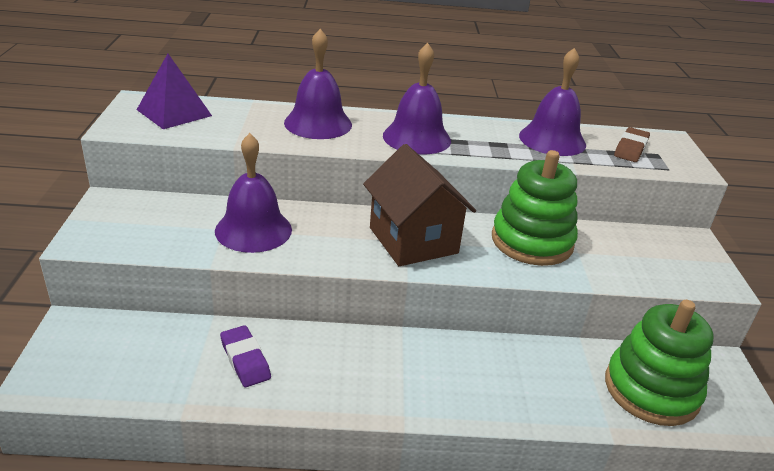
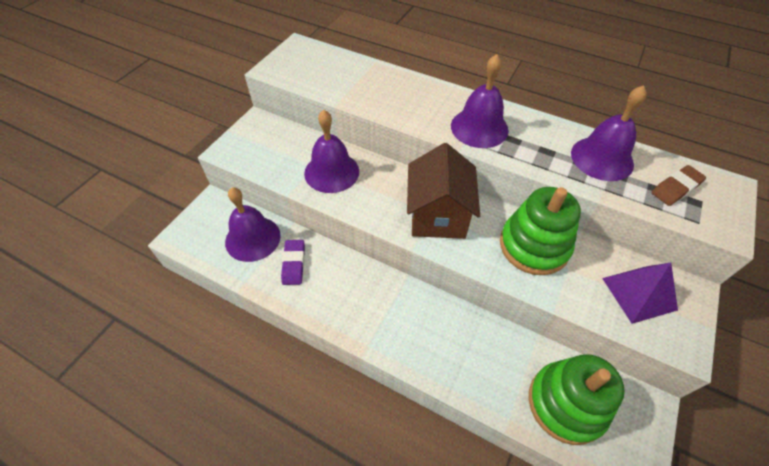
camera: 30 degrees right, 20 degrees up
purple pyramid [137,54,212,129] -> purple pyramid moved to [602,263,678,324]
purple bell [284,29,352,139] -> purple bell moved to [225,187,281,262]

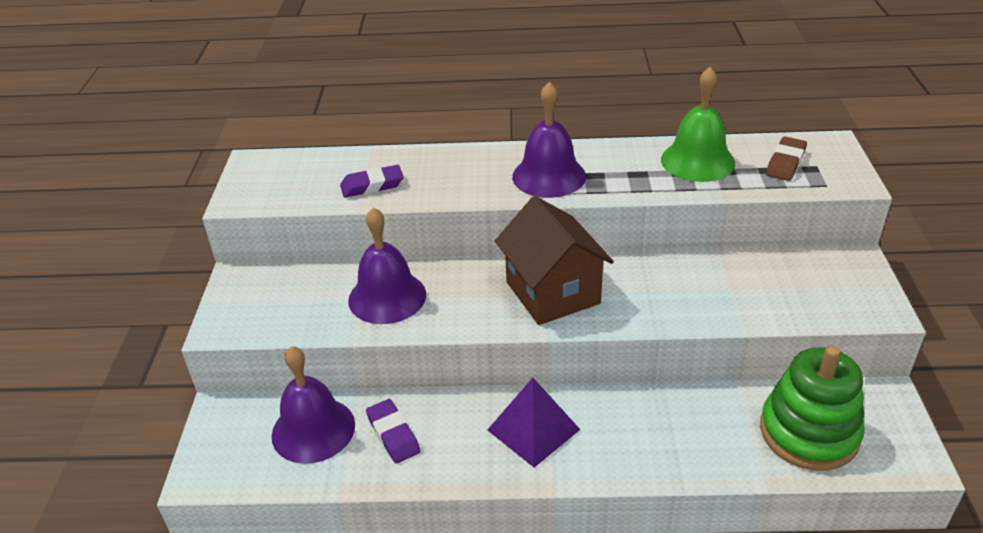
camera: 25 degrees left, 15 degrees down
green stacking toy [500,187,581,275] -> none
purple bell [571,85,647,181] -> green bell [661,67,735,182]
purple pyramid [602,263,678,324] -> purple pyramid moved to [487,378,581,468]
none -> purple eraser [340,165,404,198]

